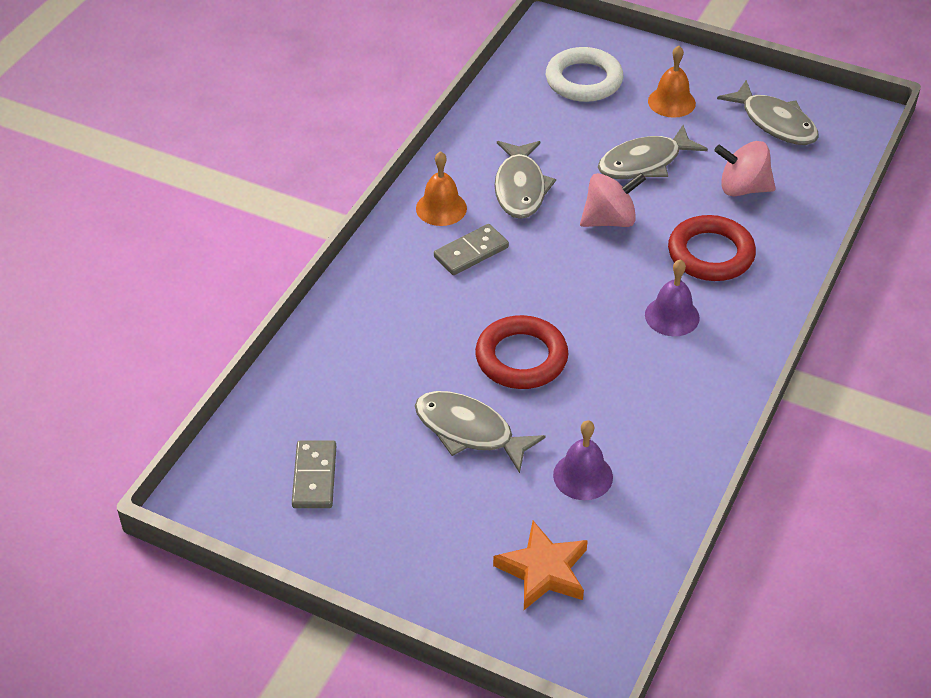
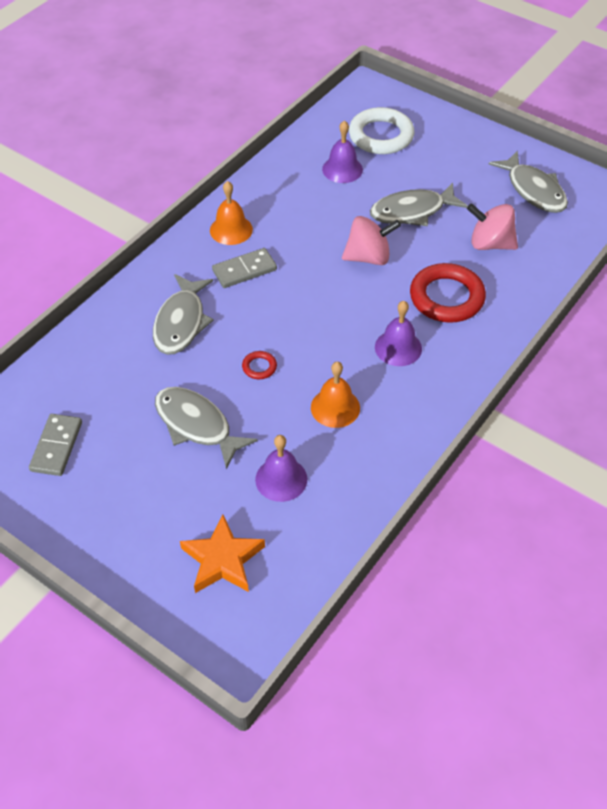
camera: 10 degrees right, 5 degrees up
red ring [475,315,568,389] -> red ring [242,351,277,379], size x0.44
grey fish [494,141,556,219] -> grey fish moved to [153,274,214,355]
orange bell [648,46,696,118] -> orange bell moved to [311,362,360,428]
none -> purple bell [322,120,363,183]

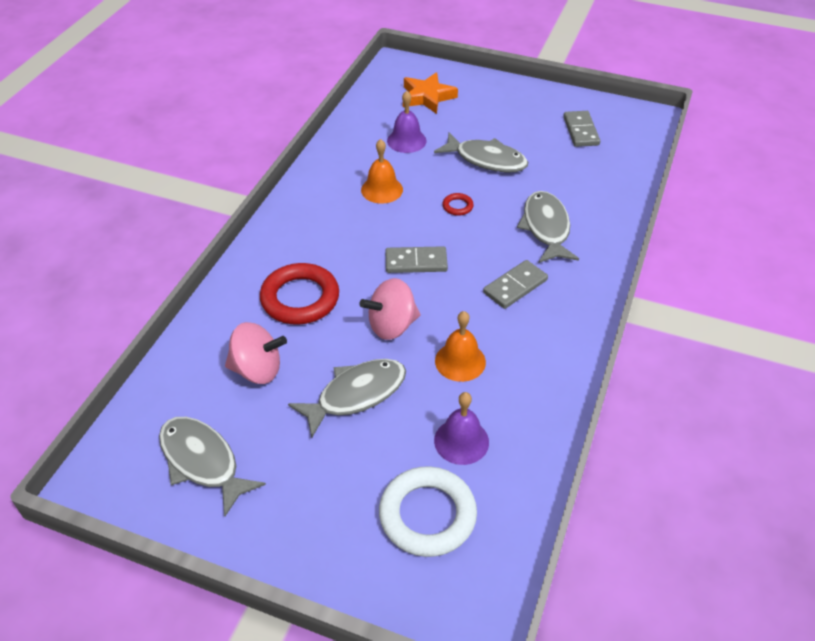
camera: 165 degrees right, 5 degrees down
orange bell [210,181,253,245] -> orange bell moved to [435,311,486,382]
purple bell [375,301,422,366] -> none
none -> grey domino [385,246,448,273]

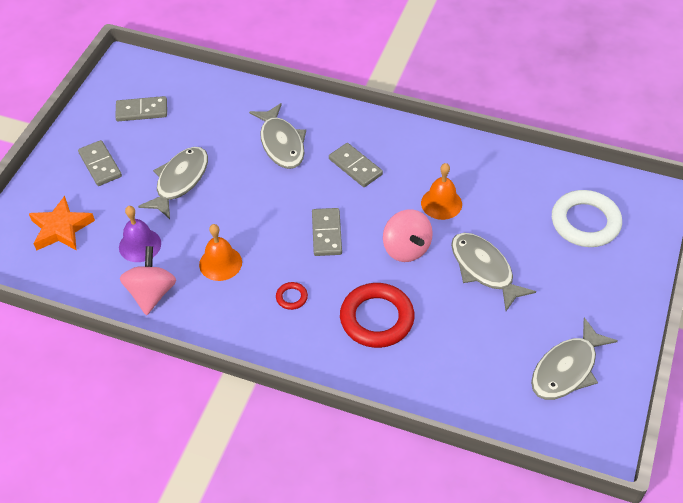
camera: 90 degrees left, 5 degrees up
pink spinning top [225,322,287,384] -> pink spinning top moved to [120,246,176,315]
purple bell [434,392,489,465] -> none
red ring [442,193,474,216] -> red ring moved to [276,282,308,310]
grey fish [517,191,579,263] -> grey fish turned 105 degrees counterclockwise [249,103,306,169]
none -> grey domino [78,140,122,186]

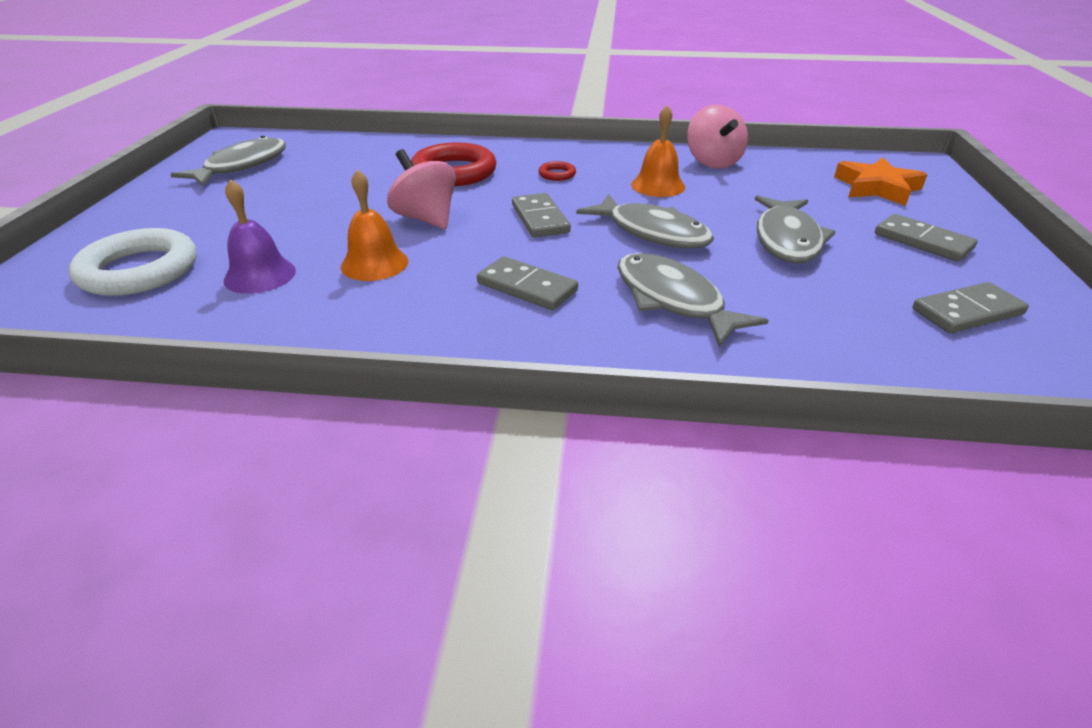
camera: 165 degrees right, 15 degrees down
purple bell [119,206,161,262] -> purple bell moved to [224,179,296,294]
grey fish [451,233,536,311] -> grey fish moved to [576,194,714,248]

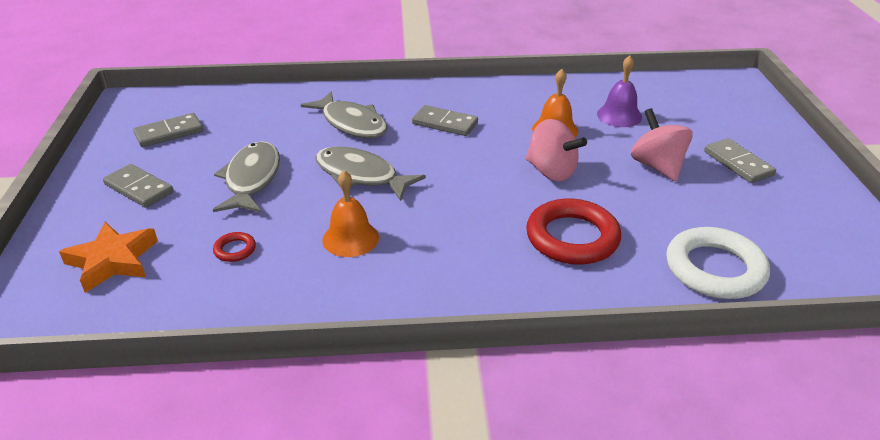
camera: 170 degrees right, 0 degrees up
white ring [69,228,197,296] -> white ring moved to [666,227,770,299]
grey fish [170,136,286,187] -> none
grey domino [512,193,571,238] -> grey domino moved to [704,138,776,183]
red ring [539,161,576,181] -> red ring moved to [213,232,256,262]
pink spinning top [687,105,748,169] -> pink spinning top moved to [631,108,693,181]

